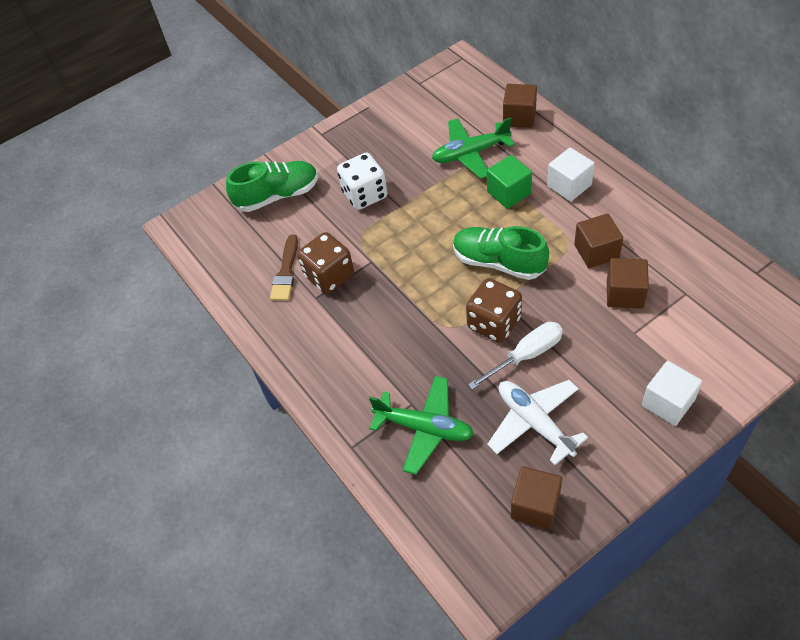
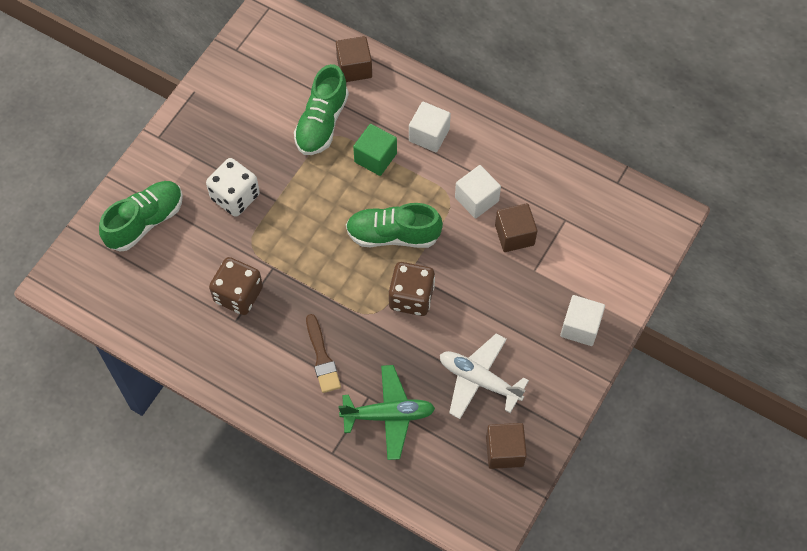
camera: 30 degrees left, 10 degrees up
brown brush [270,234,298,301] -> brown brush moved to [306,314,341,393]
green plane [432,117,515,179] -> green shoe [294,64,349,155]
white screwdriver [468,322,563,390] -> none
brown cube [574,213,623,268] -> white cube [455,165,501,219]

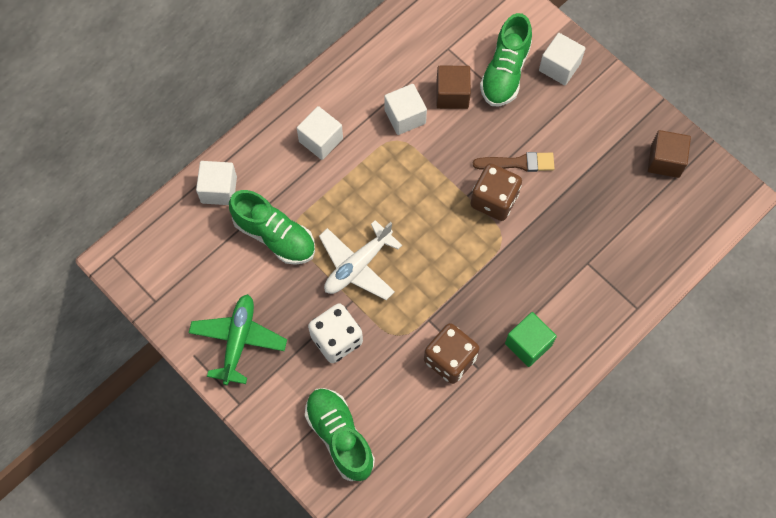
camera: 75 degrees left, 5 degrees up
brown brush [306,314,341,393] -> brown brush moved to [473,152,555,172]
brown cube [336,36,372,82] -> white cube [196,161,237,205]
green plane [338,365,435,460] -> green plane moved to [189,294,287,385]
green shoe [346,203,443,248] -> green shoe moved to [480,13,532,106]
green cube [353,124,397,176] -> green cube moved to [505,312,557,367]
white plane [440,334,529,419] -> white plane moved to [319,220,402,300]

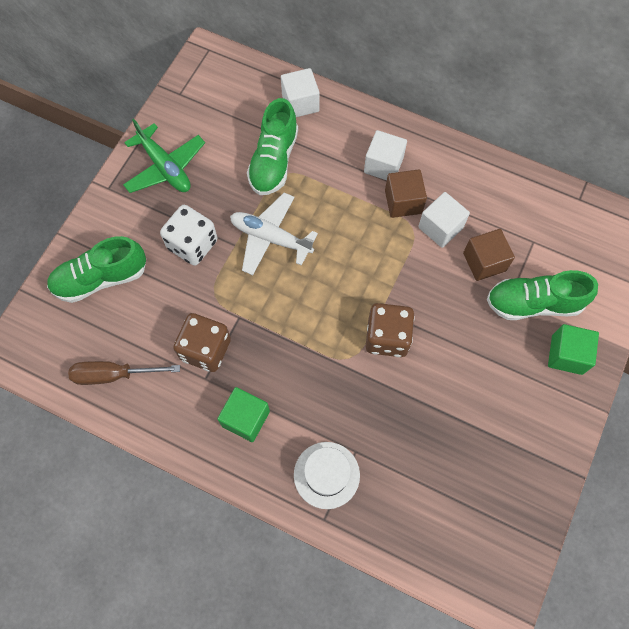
camera: 70 degrees right, 0 degrees up
green plane [189,294,287,385] -> green plane turned 60 degrees clockwise [123,119,205,193]
green shoe [305,388,375,481] -> green shoe turned 150 degrees counterclockwise [47,236,146,303]
brown brush [473,152,555,172] -> none
white cube [539,33,586,85] -> green cube [548,324,599,375]
brown cube [648,130,691,178] -> brown cube moved to [385,169,427,218]
none -> brown screwdriver [68,361,180,385]
none -> white hat [294,442,360,509]

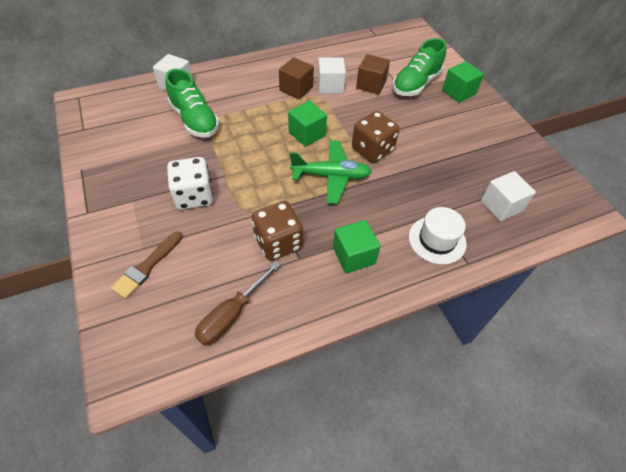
camera: 50 degrees left, 15 degrees down
green shoe [47,236,146,303] -> brown brush [111,231,183,299]
green plane [123,119,205,193] -> green plane moved to [290,141,372,204]
white plane [230,193,318,275] -> none
white cube [364,130,407,180] -> white cube moved to [481,171,536,221]
none -> green cube [288,101,327,147]

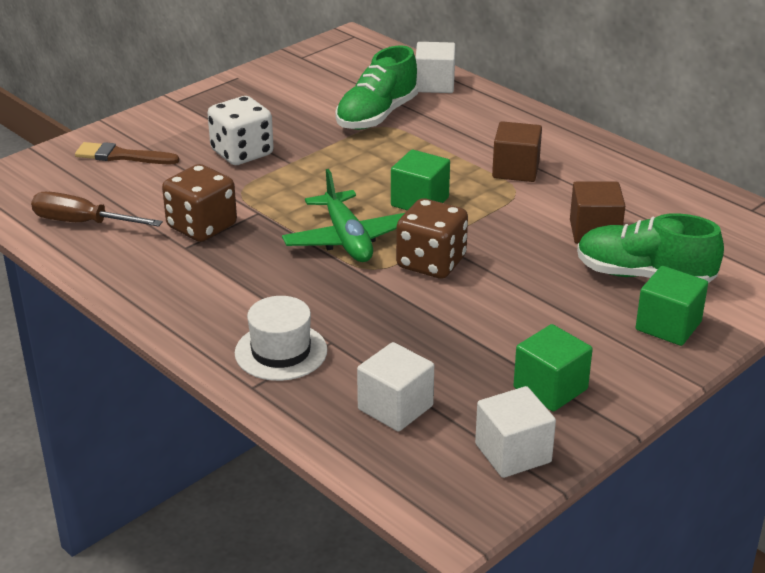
camera: 70 degrees right, 20 degrees down
white cube [318,57,346,94] -> white cube moved to [475,386,556,478]
green cube [333,220,381,273] -> green cube moved to [514,324,593,412]

